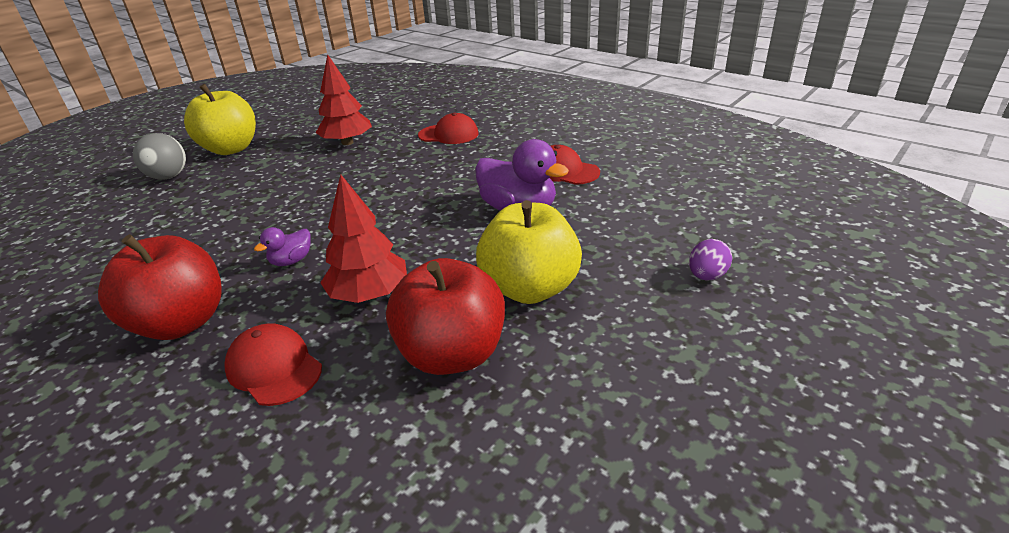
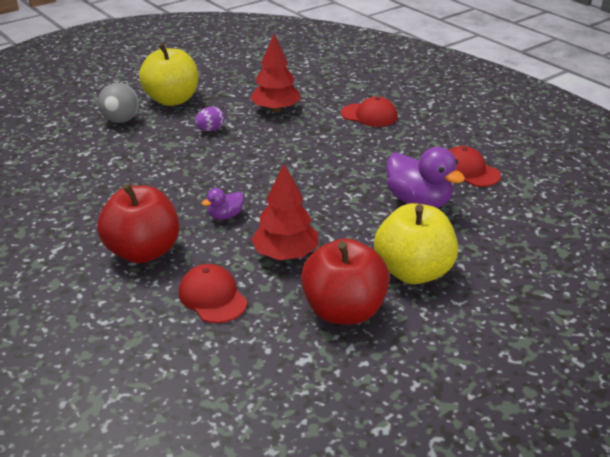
camera: 10 degrees right, 0 degrees up
purple egg [689,239,732,281] -> purple egg moved to [195,107,225,131]

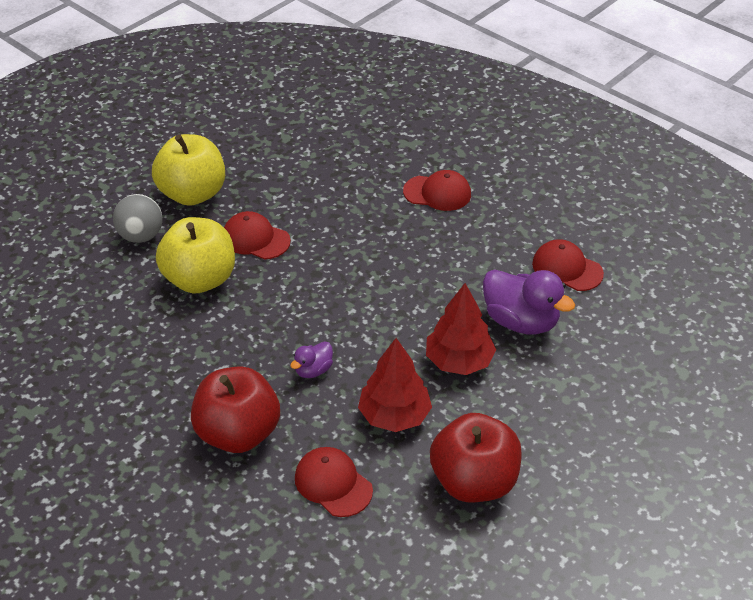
camera: 10 degrees left, 10 degrees up
purple egg [195,107,225,131] -> red cap [224,211,291,260]
red tree [250,34,301,112] -> red tree moved to [426,283,496,375]
yellow apple [374,203,458,284] -> yellow apple moved to [156,217,235,294]

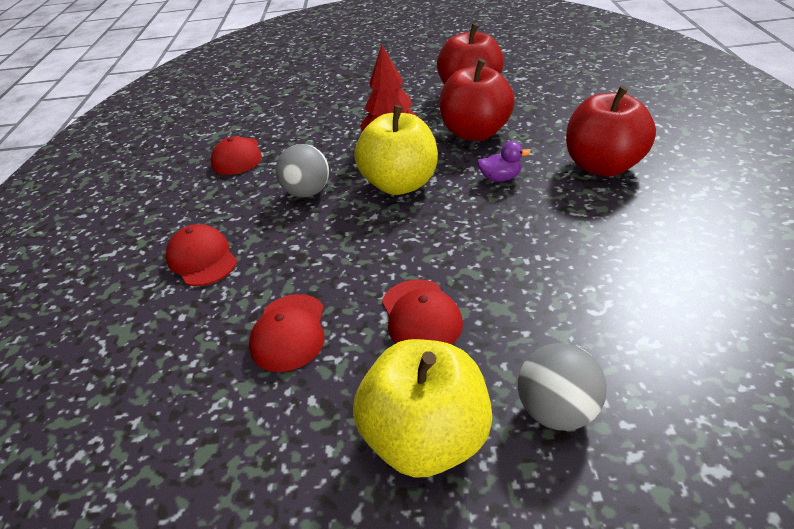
camera: 130 degrees left, 5 degrees down
yellow apple [156,217,235,294] -> yellow apple moved to [354,105,438,195]
red cap [295,447,373,517] -> red cap moved to [249,294,324,372]
red tree [358,338,432,432] -> red apple [440,59,515,141]
purple duck [483,269,575,334] -> none
none -> grey ball [276,144,329,198]

